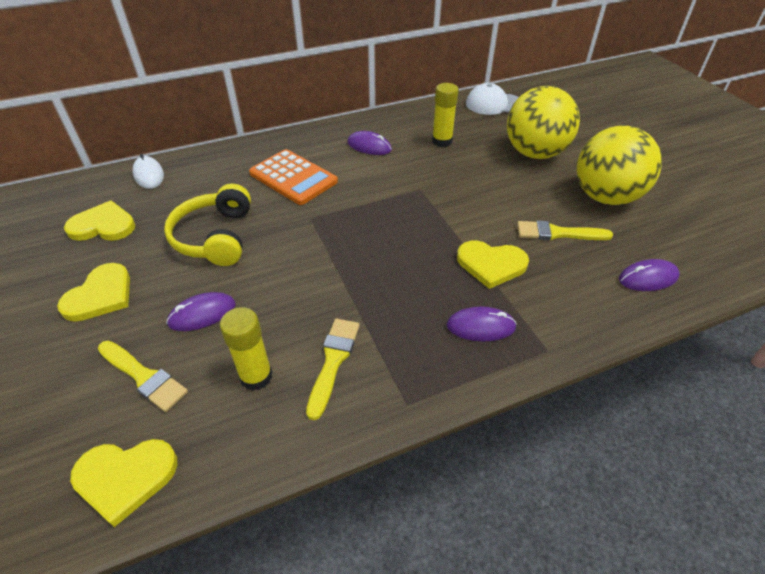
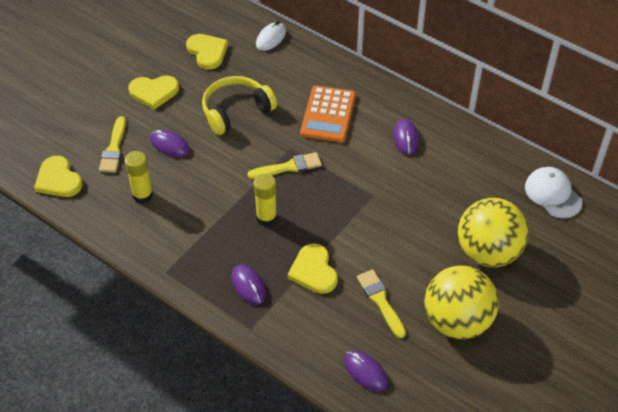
camera: 60 degrees right, 5 degrees up
yellow brush [306,318,360,420] -> yellow brush moved to [247,152,322,179]
yellow glue stick [432,83,459,147] -> yellow glue stick moved to [254,173,277,226]

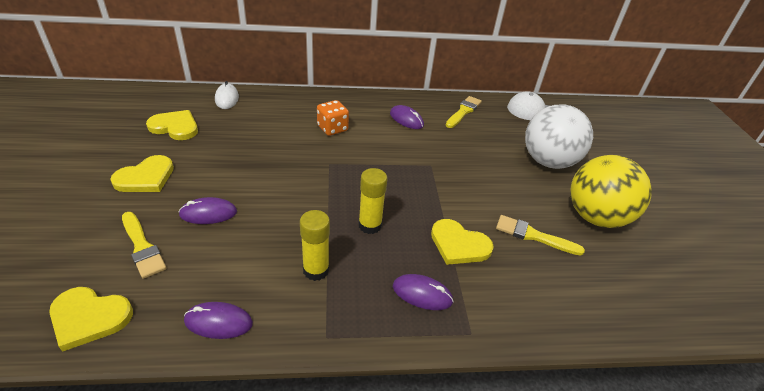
camera: 45 degrees left, 10 degrees down
yellow glue stick [124,151,153,204] -> yellow glue stick moved to [300,210,330,281]
yellow headphones [202,76,277,135] -> none
yellow brush [247,152,322,179] -> yellow brush moved to [445,96,482,128]
orange calculator [300,86,356,143] -> orange dice [317,100,349,136]
purple mouse [344,351,388,392] -> purple mouse moved to [184,302,253,339]
yellow ball [458,198,528,267] -> white ball [525,105,593,169]

